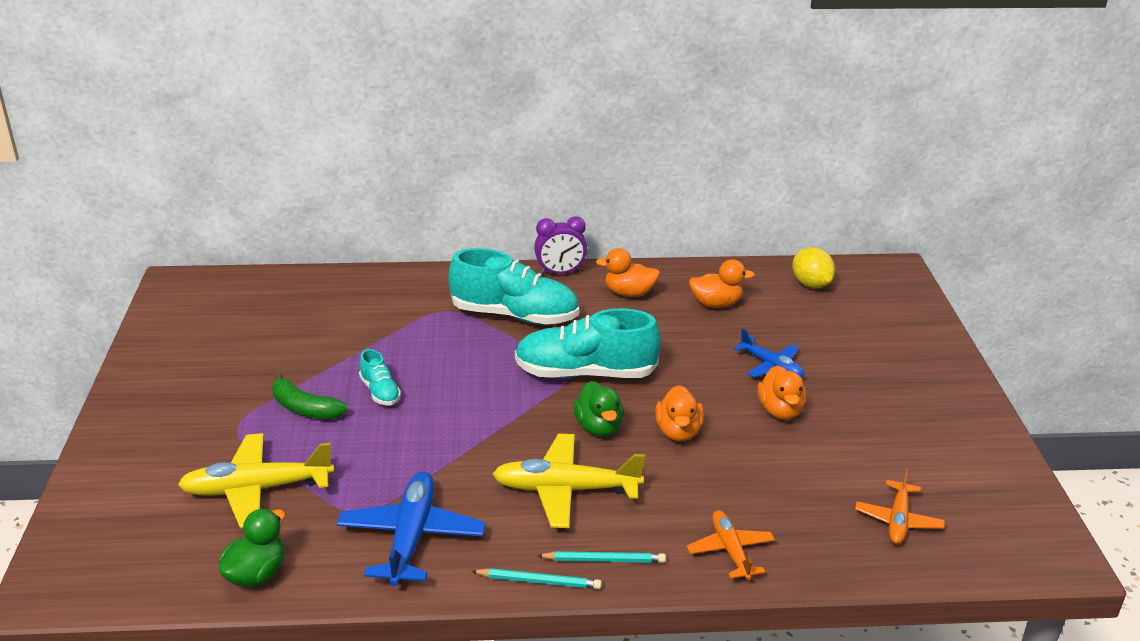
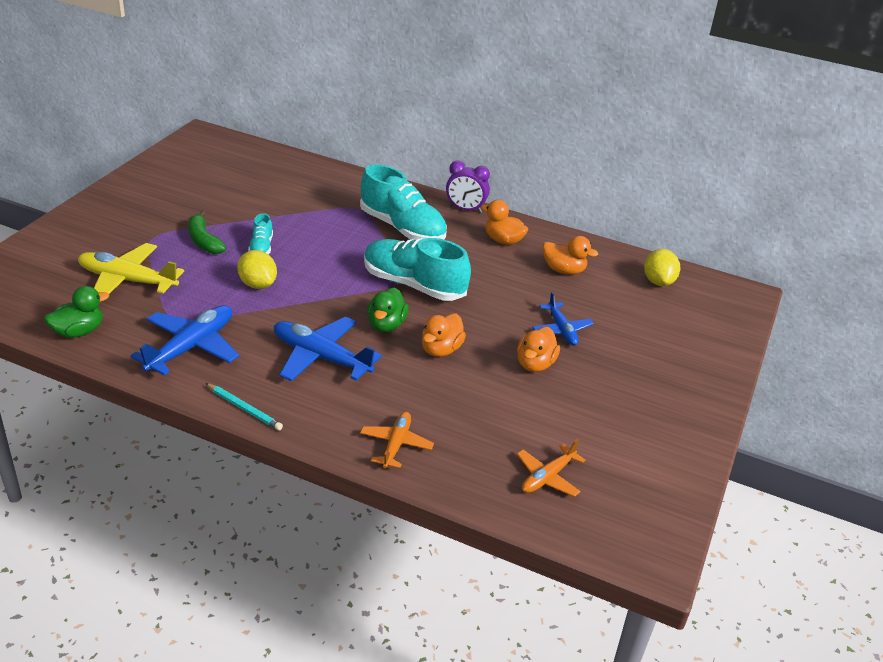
camera: 25 degrees right, 5 degrees up
yellow plane [492,434,645,528] -> blue plane [274,317,382,381]
turquoise pencil [537,551,666,563] -> none
none -> yellow lemon [237,250,277,289]

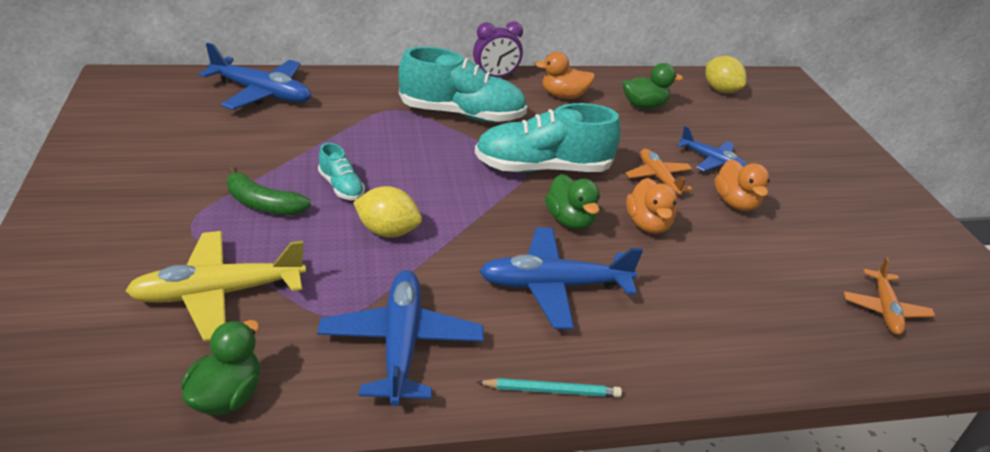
camera: 35 degrees left, 0 degrees up
orange plane [360,412,434,468] -> orange plane moved to [626,149,693,195]
orange duck [543,236,598,275] -> green duck [623,63,683,109]
none -> blue plane [199,43,311,110]

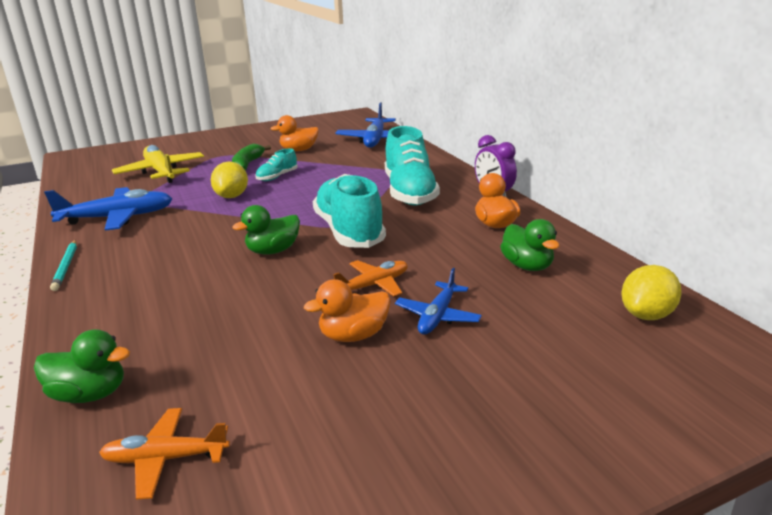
camera: 80 degrees right, 10 degrees down
green duck [181,320,260,415] -> green duck moved to [34,329,130,403]
blue plane [479,227,643,329] -> none
orange duck [626,178,677,234] -> orange duck moved to [271,115,319,151]

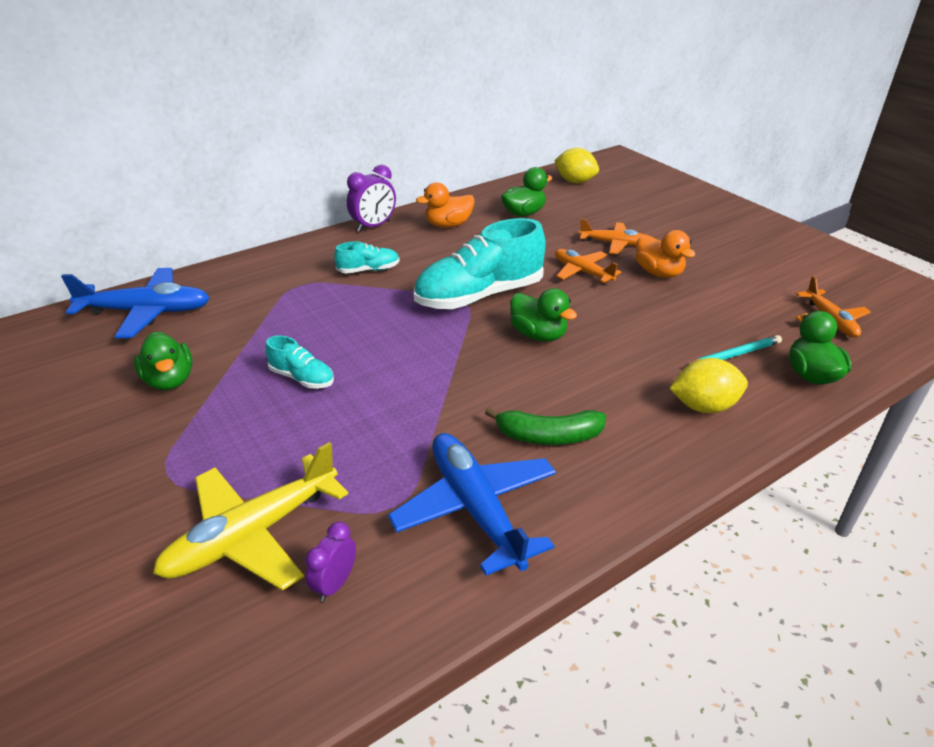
camera: 100 degrees left, 10 degrees up
turquoise pencil [50,240,77,291] -> turquoise pencil moved to [685,335,782,367]
yellow lemon [211,162,248,198] -> yellow lemon moved to [669,358,748,413]
green banana [232,144,271,171] -> green banana moved to [485,407,606,445]
orange duck [271,115,319,151] -> green duck [133,332,193,390]
turquoise shoe [385,126,440,205] -> turquoise shoe [334,241,400,273], size x0.47
blue plane [395,268,482,335] -> orange plane [579,219,642,254]
none -> purple clock [305,522,356,601]

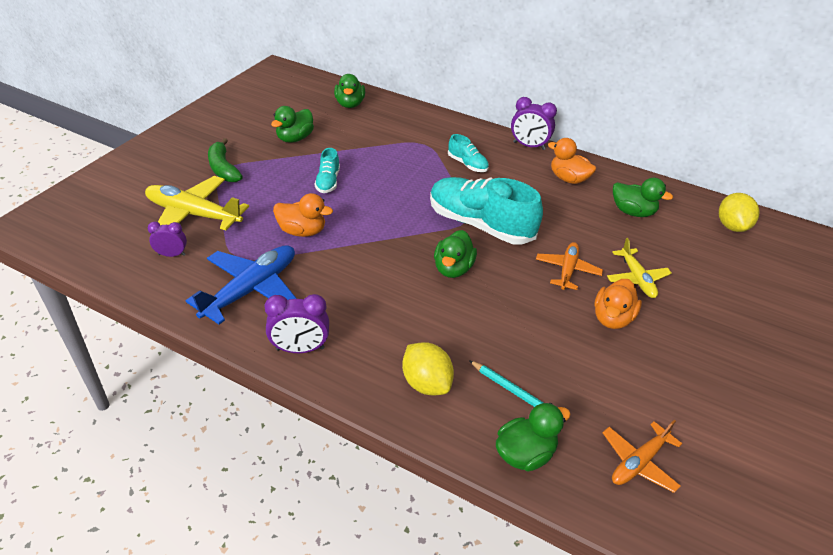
camera: 60 degrees right, 5 degrees up
blue plane [61,268,210,338] -> green duck [334,74,365,108]
green banana [485,407,606,445] -> green banana moved to [208,138,243,182]
orange plane [579,219,642,254] -> yellow plane [607,238,672,298]
none -> purple clock [264,294,329,353]
none -> orange duck [273,193,333,237]

